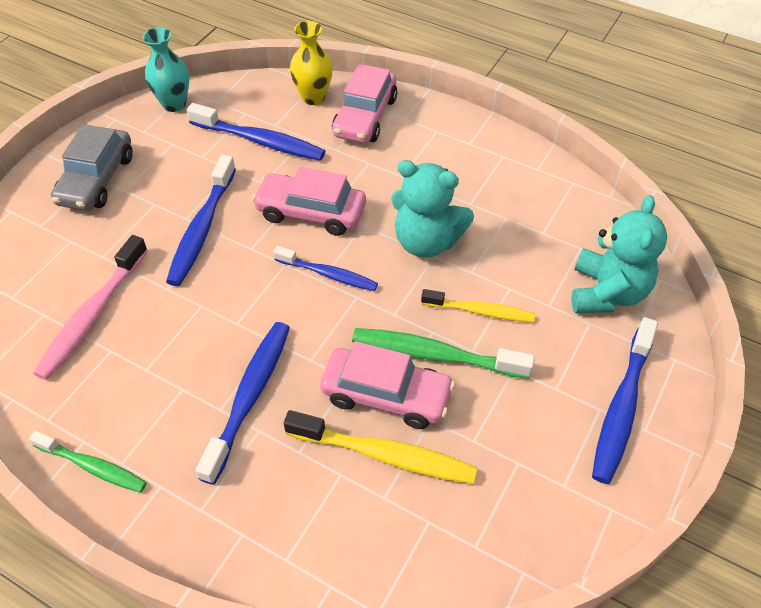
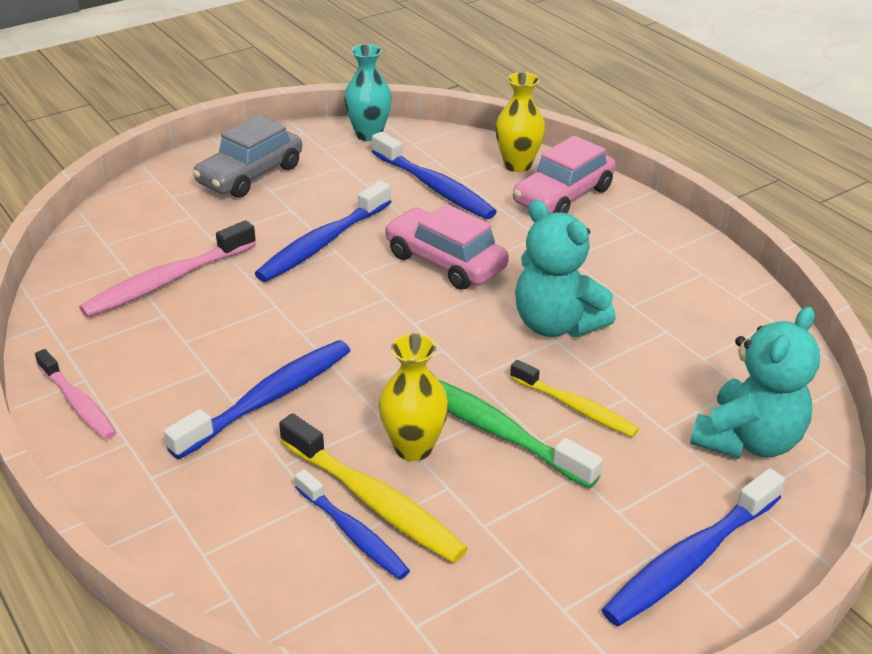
camera: 25 degrees right, 15 degrees down
green toothbrush [29,431,147,493] -> pink toothbrush [35,349,116,440]
blue toothbrush [273,246,378,291] -> blue toothbrush moved to [295,469,410,580]
pink car [320,341,455,429] -> yellow vase [379,333,449,461]

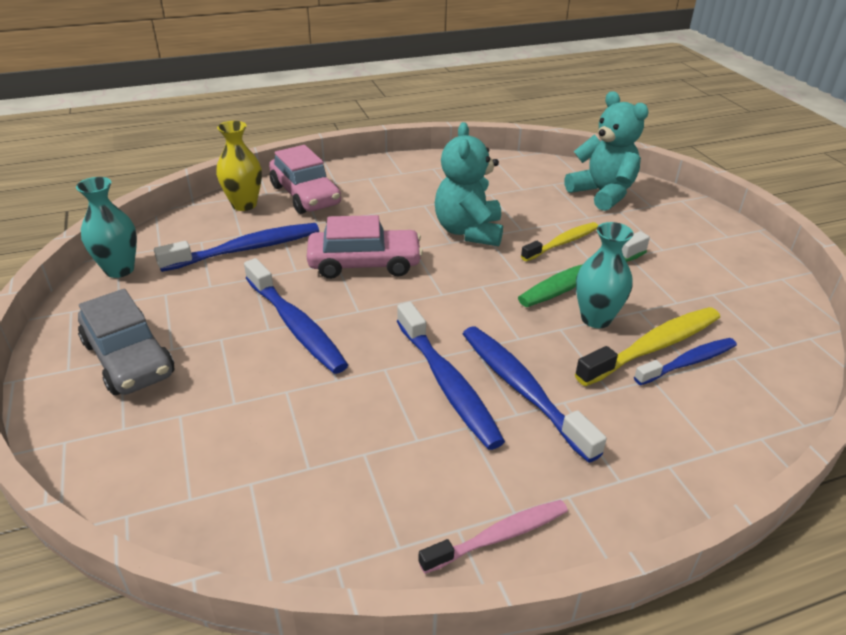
camera: 75 degrees left, 0 degrees up
pink toothbrush [79,220,256,318] -> none
yellow vase [379,333,449,461] -> turquoise vase [576,222,634,328]
pink car [384,204,509,290] -> pink car turned 150 degrees counterclockwise [307,215,423,279]
turquoise teddy bear [515,200,616,337] -> turquoise teddy bear turned 120 degrees clockwise [435,122,503,246]
blue toothbrush [602,468,785,626] -> blue toothbrush moved to [397,302,505,450]

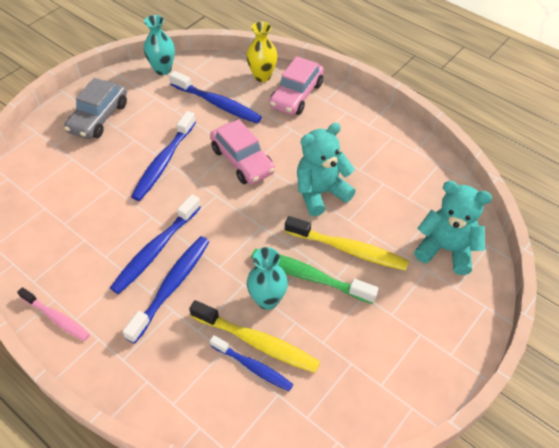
camera: 60 degrees right, 15 degrees up
yellow toothbrush [521,222,599,261] -> yellow toothbrush [285,216,409,271], size x1.53
turquoise teddy bear [564,91,649,211] -> turquoise teddy bear turned 90 degrees counterclockwise [414,181,492,275]

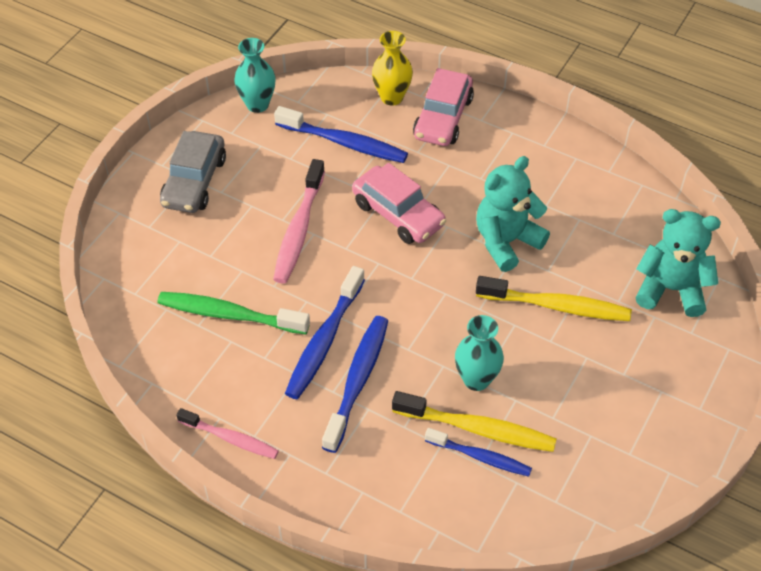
camera: 10 degrees left, 0 degrees up
blue toothbrush [131,111,196,201] -> pink toothbrush [273,159,325,284]
green toothbrush [251,249,378,304] -> green toothbrush moved to [157,292,310,334]

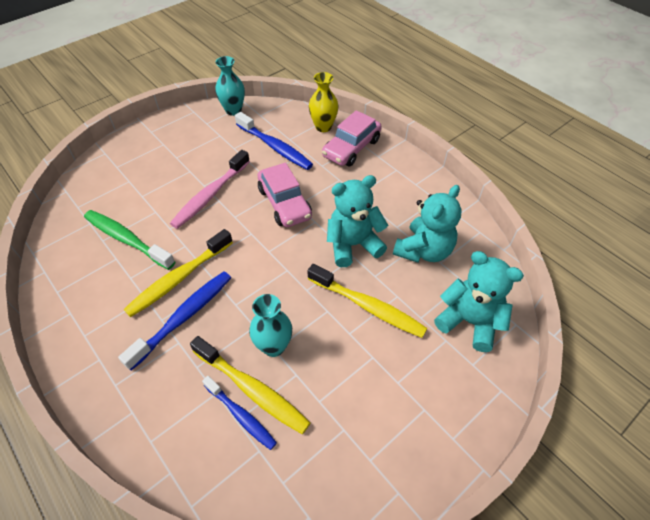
camera: 20 degrees right, 0 degrees up
grey car [160,131,226,213] -> none
pink toothbrush [176,408,279,459] -> none
blue toothbrush [285,266,365,399] -> yellow toothbrush [124,229,233,317]
none -> turquoise teddy bear [393,185,461,263]

